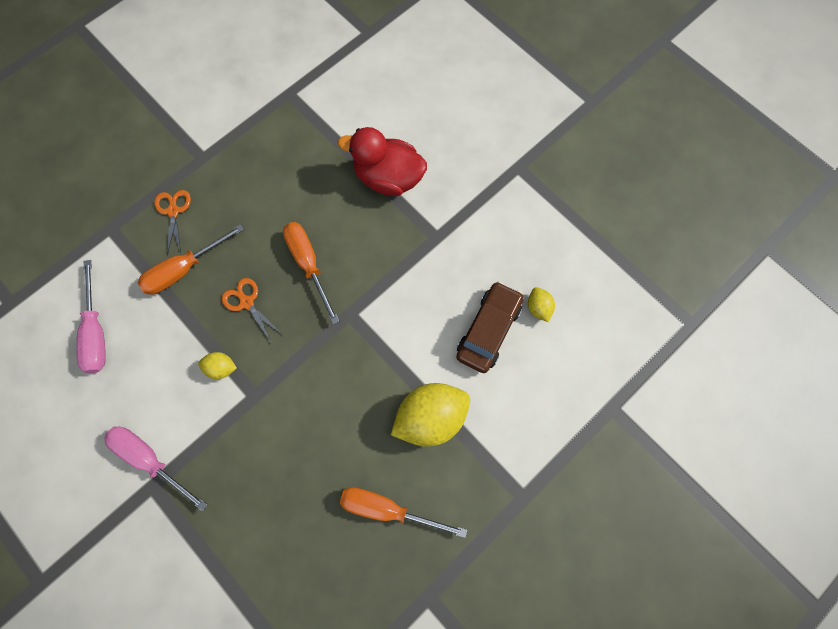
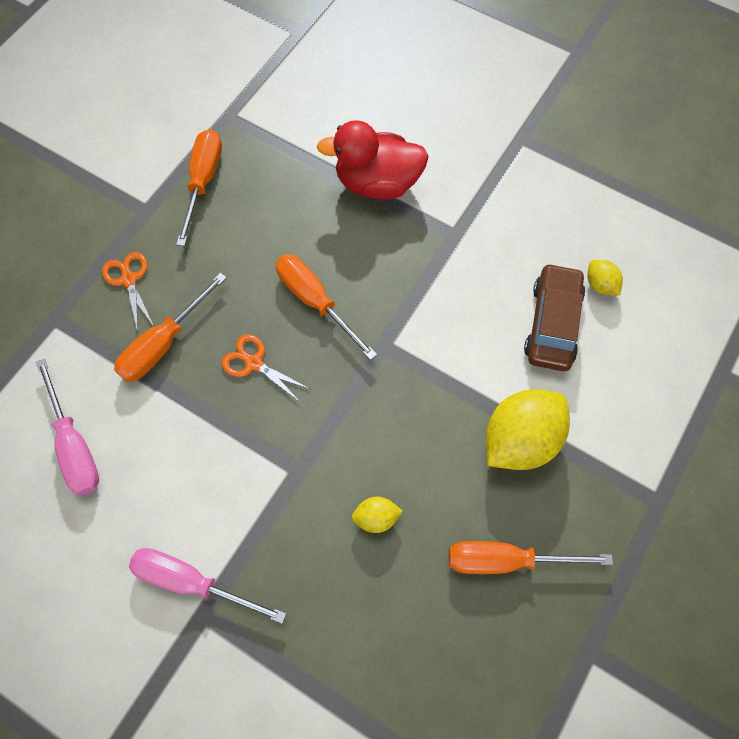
camera: 15 degrees left, 5 degrees down
yellow lemon [198,352,237,379] -> yellow lemon moved to [352,497,403,533]
none -> orange screwdriver [176,129,222,246]

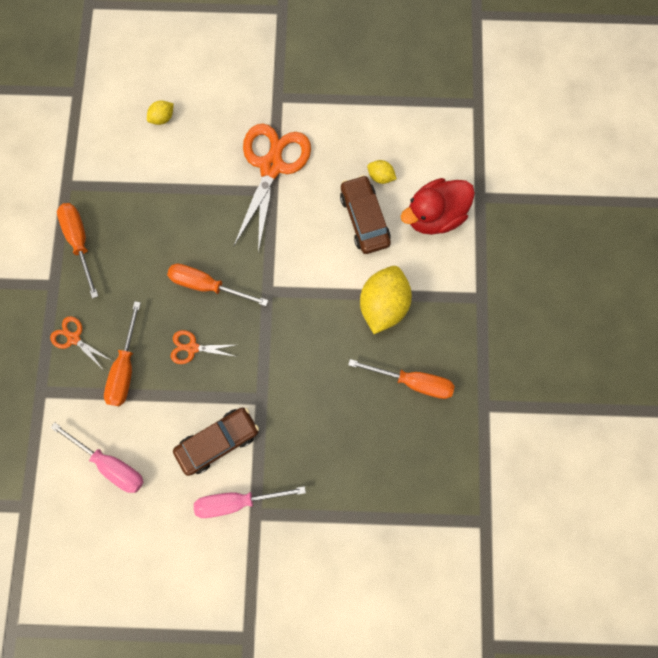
camera: 30 degrees left, 10 degrees up
red duck [317,120,429,200] -> red duck moved to [401,178,475,235]
yellow lemon [352,497,403,533] -> yellow lemon moved to [147,100,174,125]
orange screwdriver [449,541,613,574] -> orange screwdriver turned 135 degrees counterclockwise [348,359,455,399]
none -> brown car [173,407,259,476]
none -> orange scissors [233,124,311,253]

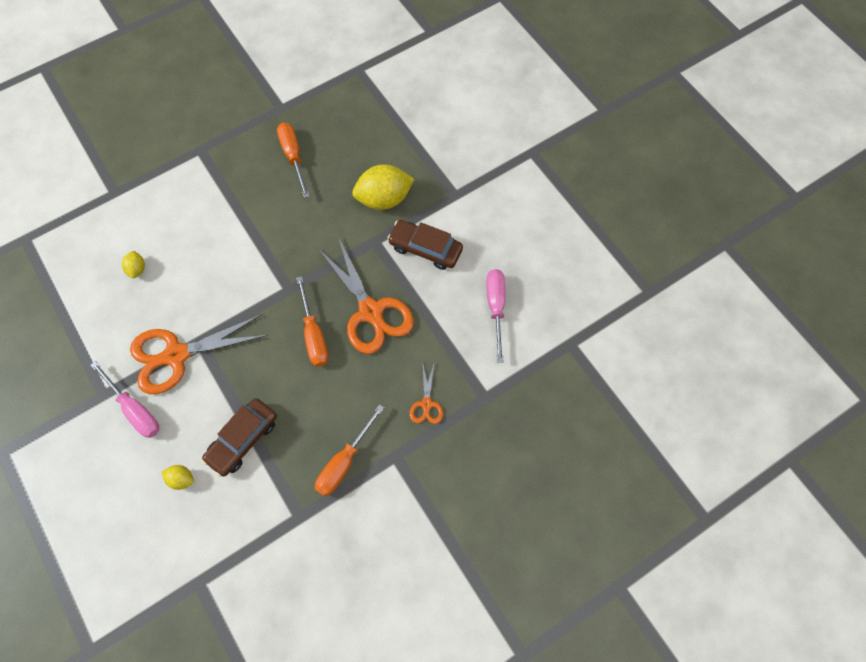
camera: 125 degrees left, 10 degrees down
orange screwdriver [104,301,141,407] -> none
orange scissors [171,330,237,364] -> orange scissors [318,239,414,354], size x2.12
pink screwdriver [194,486,306,518] -> pink screwdriver moved to [91,361,159,438]
brown car [340,175,391,254] -> brown car moved to [202,398,277,477]
yellow lemon [360,266,412,334] -> yellow lemon moved to [352,164,415,210]
red duck [401,178,475,235] -> none

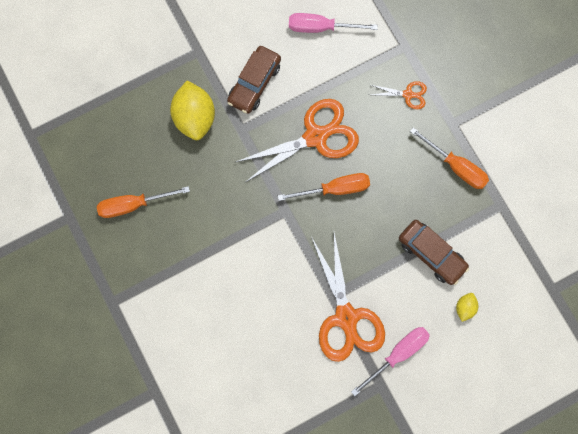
camera: 85 degrees left, 10 degrees up
yellow lemon [122,251,145,278] -> none

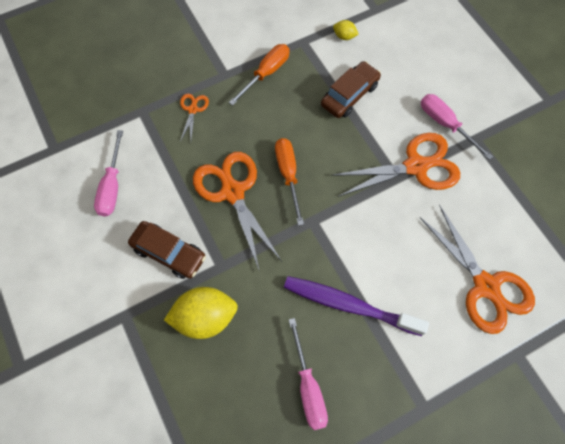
camera: 90 degrees left, 10 degrees down
orange screwdriver [97,186,190,218] -> pink screwdriver [289,318,328,430]
yellow lemon [456,293,478,322] -> yellow lemon moved to [333,20,359,40]
none -> purple toothbrush [284,276,429,336]
none -> orange scissors [420,205,535,334]

